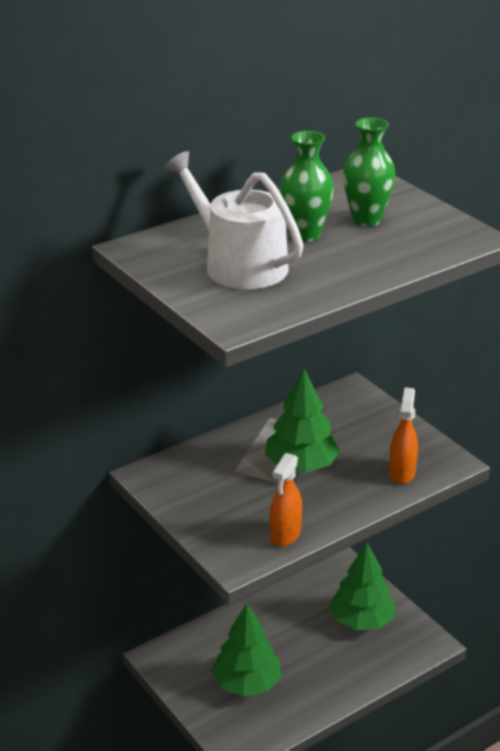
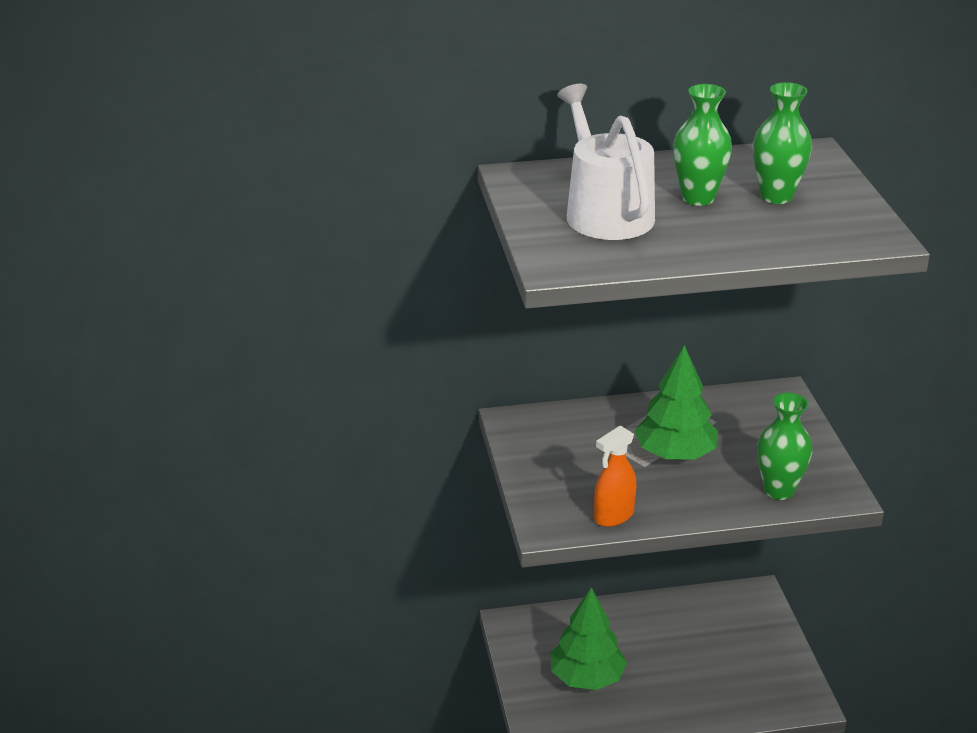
camera: 25 degrees right, 0 degrees up
green tree [329,543,395,630] -> none
orange spray bottle [389,387,418,484] -> green vase [757,393,813,500]

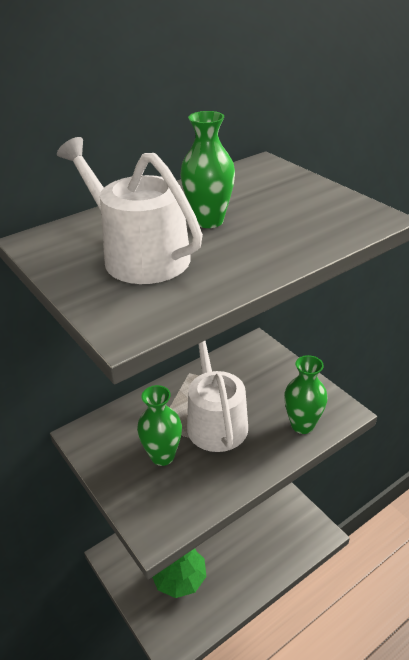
camera: 25 degrees left, 5 degrees up
orange spray bottle [594,425,636,527] -> none
green tree [634,345,718,460] -> white watering can [187,341,248,452]
green vase [753,82,812,204] -> green vase moved to [137,385,182,466]

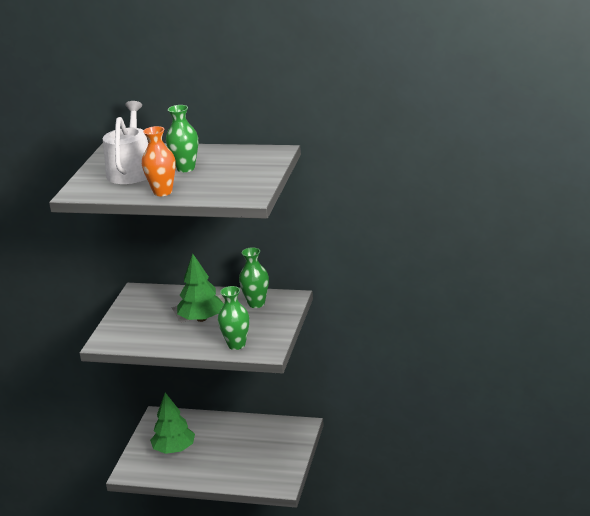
camera: 50 degrees right, 10 degrees down
green vase [137,385,182,466] -> green vase moved to [239,247,269,308]
white watering can [187,341,248,452] -> green tree [177,253,224,322]
none -> orange vase [142,126,176,196]

